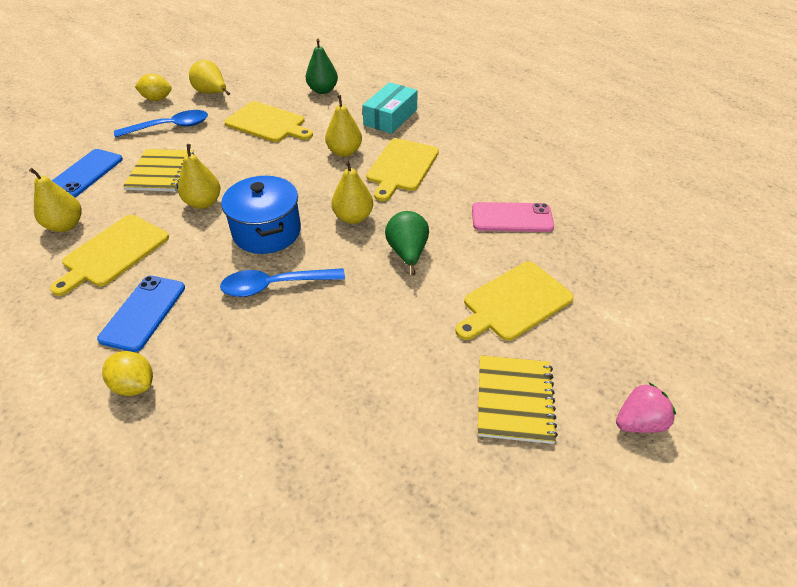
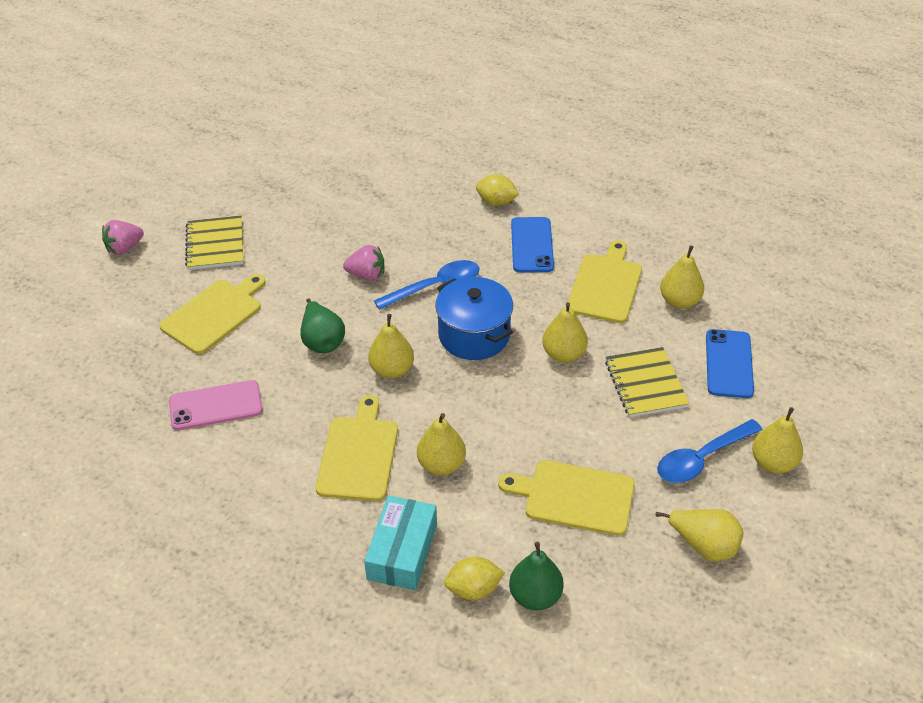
camera: 165 degrees right, 0 degrees up
yellow lemon [135,74,172,101] -> yellow lemon moved to [444,557,505,600]
none -> pink strawberry [343,245,384,281]
none -> yellow pear [752,407,803,474]

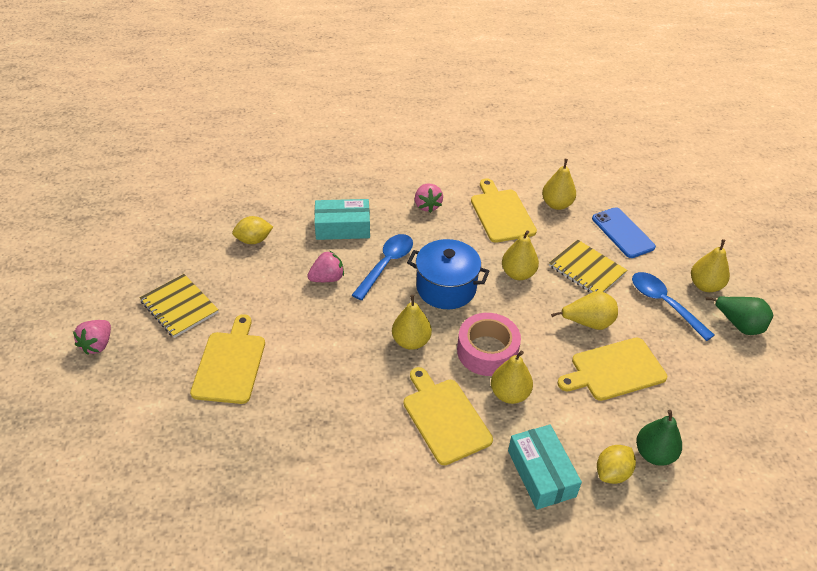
camera: 35 degrees left, 0 degrees up
pink phone [169,380,263,430] -> none
green pear [300,298,345,353] -> green pear moved to [706,296,773,335]
yellow lemon [476,174,519,206] -> yellow lemon moved to [232,216,273,244]
blue phone [511,217,554,272] -> pink strawberry [415,184,443,213]
yellow pear [655,509,744,561] -> yellow pear moved to [551,291,618,330]
blue spoon [657,419,762,483] -> blue spoon turned 120 degrees clockwise [632,272,714,341]
none -> turquoise box [314,199,370,240]
none -> pink tape [457,313,521,376]

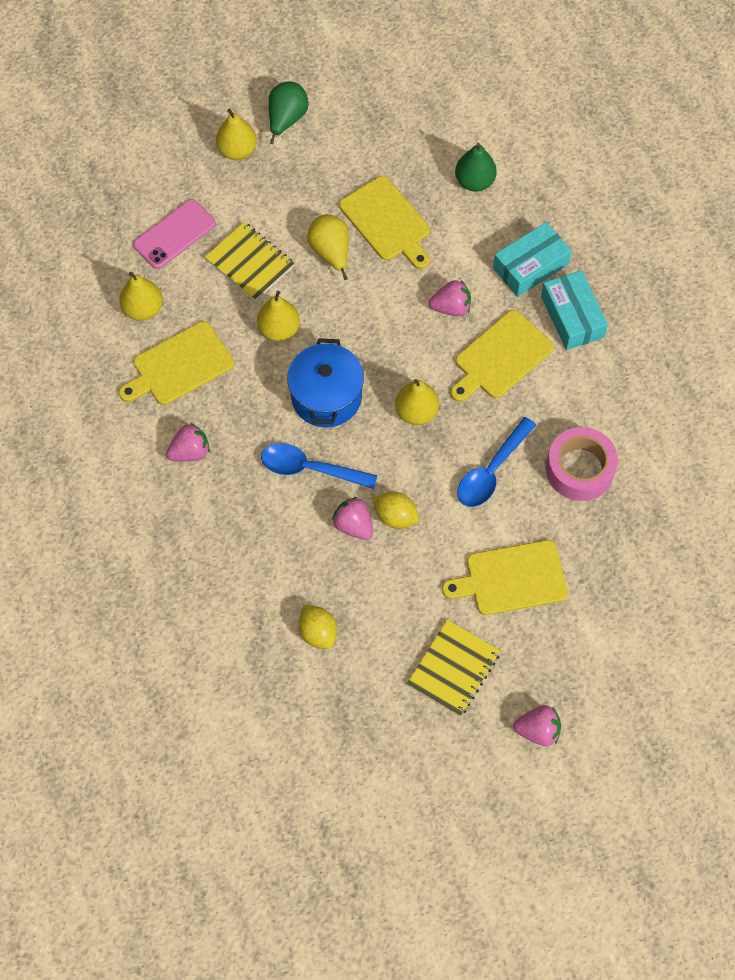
camera: 105 degrees left, 20 degrees up
turquoise box [314,199,370,240] -> turquoise box moved to [541,270,608,350]
pink tape [457,313,521,376] -> pink tape moved to [546,427,618,501]
yellow pear [491,351,533,404] -> pink strawberry [429,280,471,316]
yellow notebook [549,240,627,293] -> yellow notebook turned 75 degrees counterclockwise [205,222,295,301]
blue phone [592,207,656,258] -> pink phone [133,199,216,269]
yellow lemon [597,445,636,484] -> yellow lemon moved to [372,492,419,529]
blue spoon [632,272,714,341] -> blue spoon moved to [457,417,536,507]

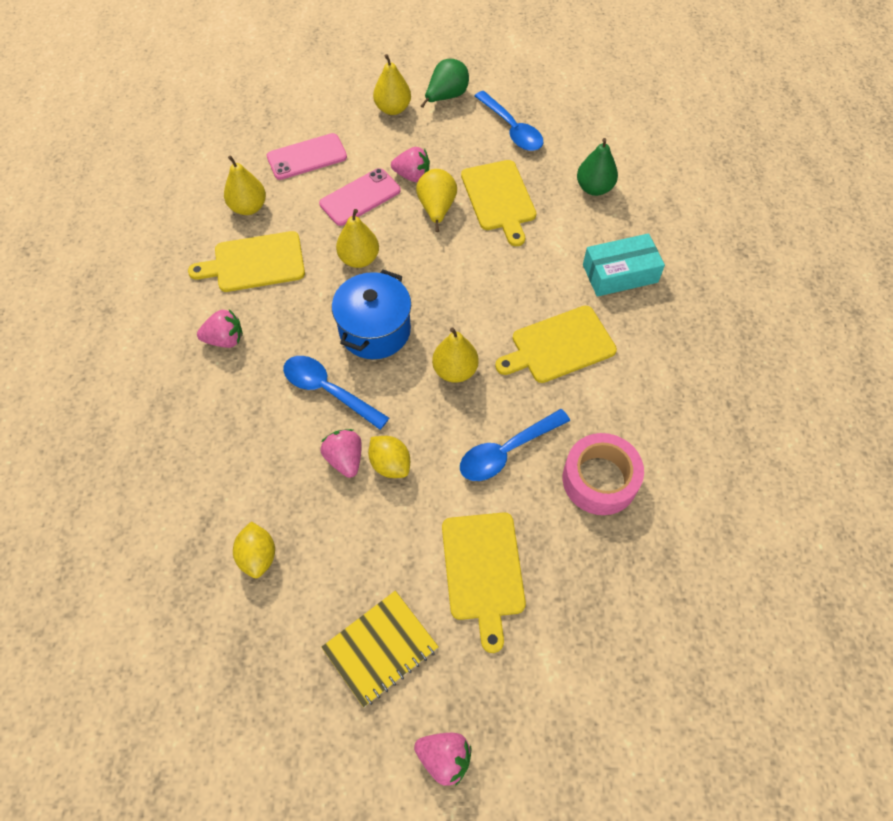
camera: 20 degrees right, 5 degrees down
yellow notebook [205,222,295,301] -> pink phone [319,168,401,226]
pink strawberry [429,280,471,316] -> pink strawberry moved to [391,147,430,182]
yellow cutting board [442,540,568,615] -> yellow cutting board turned 105 degrees counterclockwise [442,512,526,653]
turquoise box [541,270,608,350] -> none
none -> blue spoon [475,91,543,151]

